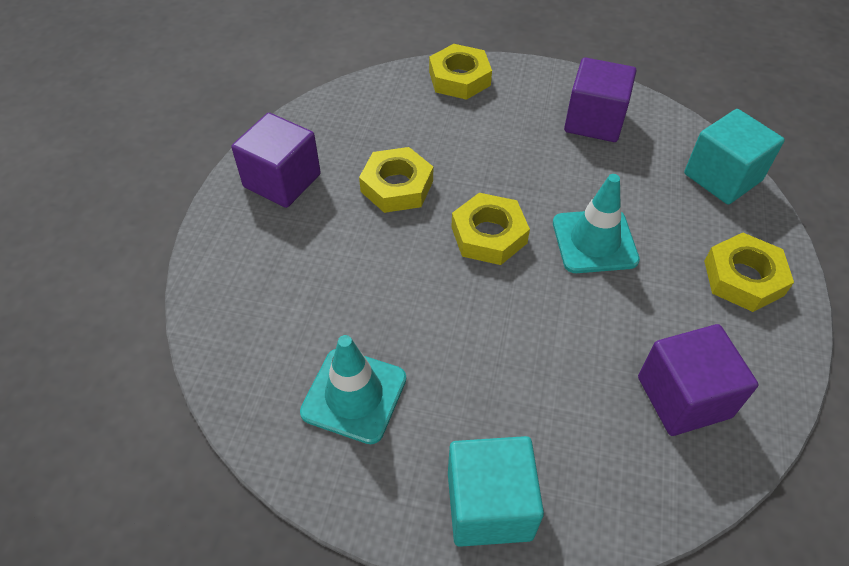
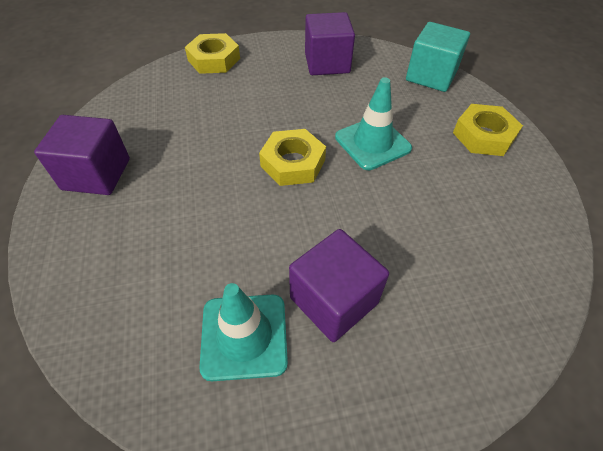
camera: 25 degrees left, 0 degrees up
yellow nut [359,147,433,213] -> none
turquoise cube [448,436,544,547] -> none
purple cube [638,324,758,436] -> purple cube moved to [289,229,389,342]

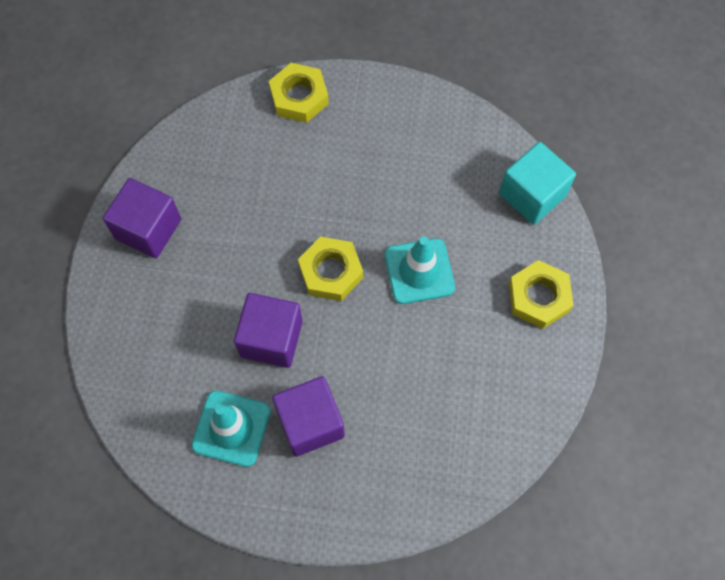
camera: 20 degrees right, 15 degrees up
purple cube [305,12,355,75] -> purple cube moved to [234,293,303,368]

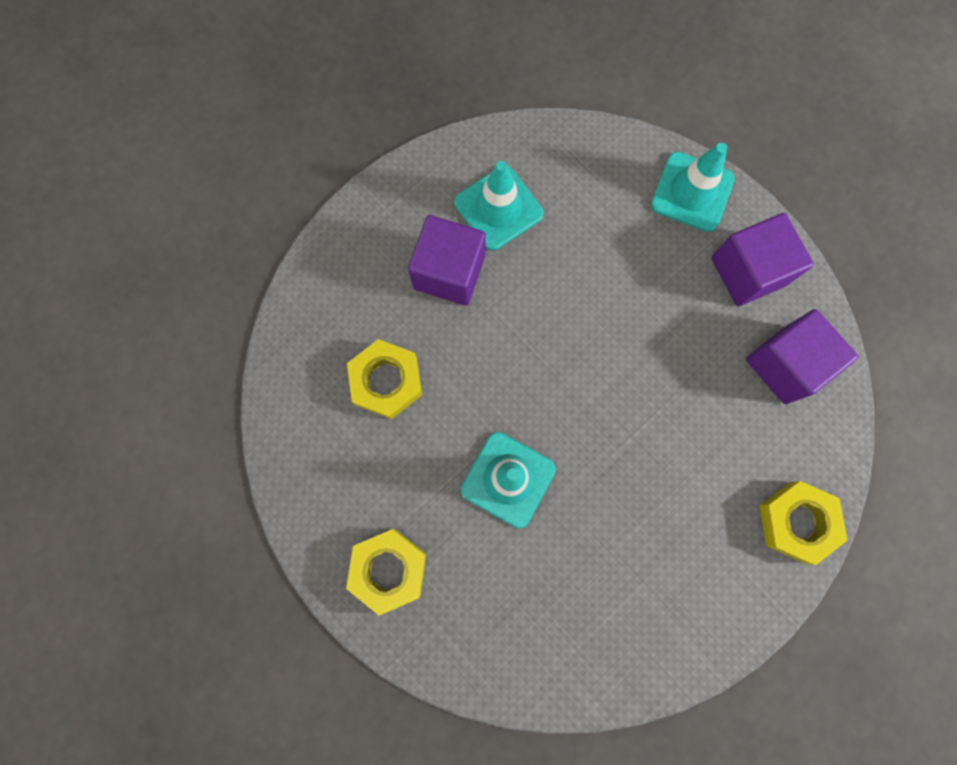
camera: 130 degrees right, 10 degrees up
purple cube [234,293,303,368] -> purple cube moved to [746,309,858,404]
yellow nut [298,236,363,301] -> yellow nut moved to [347,339,422,419]
turquoise cube [499,142,576,225] -> none
none -> turquoise traffic cone [651,143,735,232]

